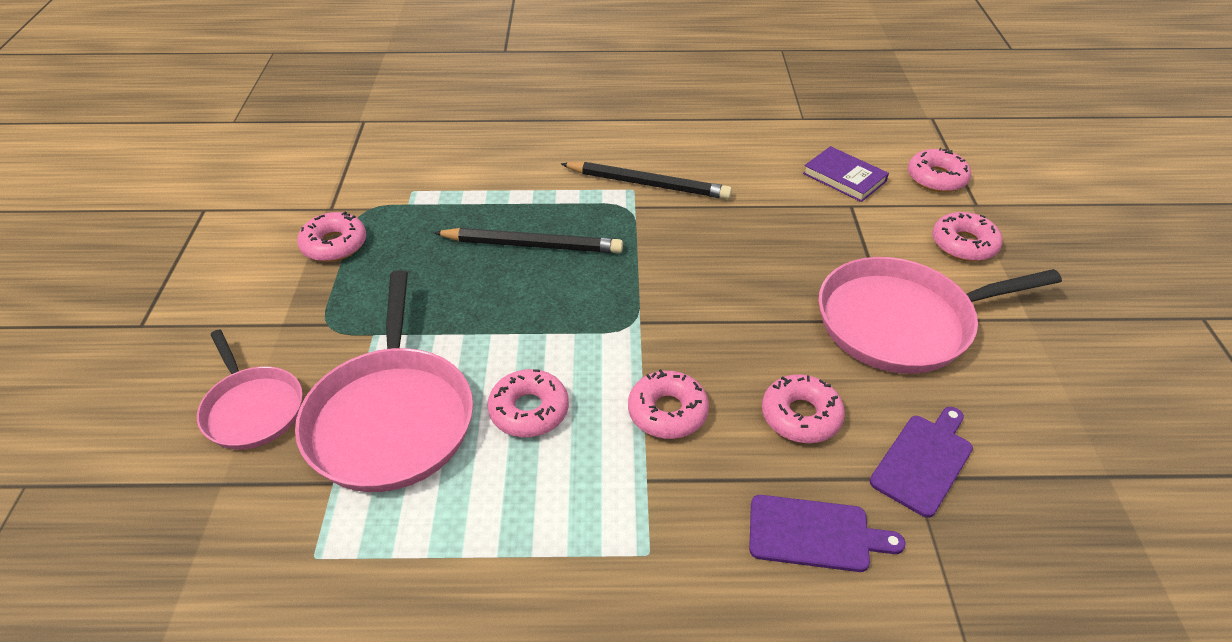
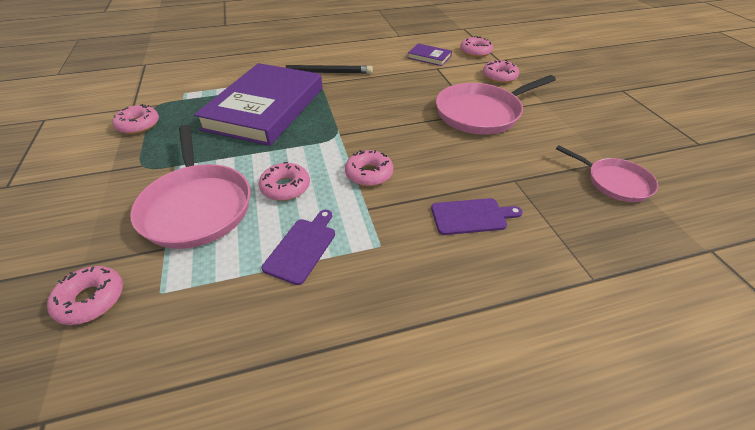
camera: 15 degrees left, 0 degrees up
pink pan [197,330,303,449] -> pink pan moved to [556,145,658,202]
black pencil [433,228,623,253] -> purple book [194,63,323,146]
pink donut [762,374,845,443] -> pink donut moved to [47,266,123,325]
purple cutting board [870,407,973,518] -> purple cutting board moved to [262,210,335,285]

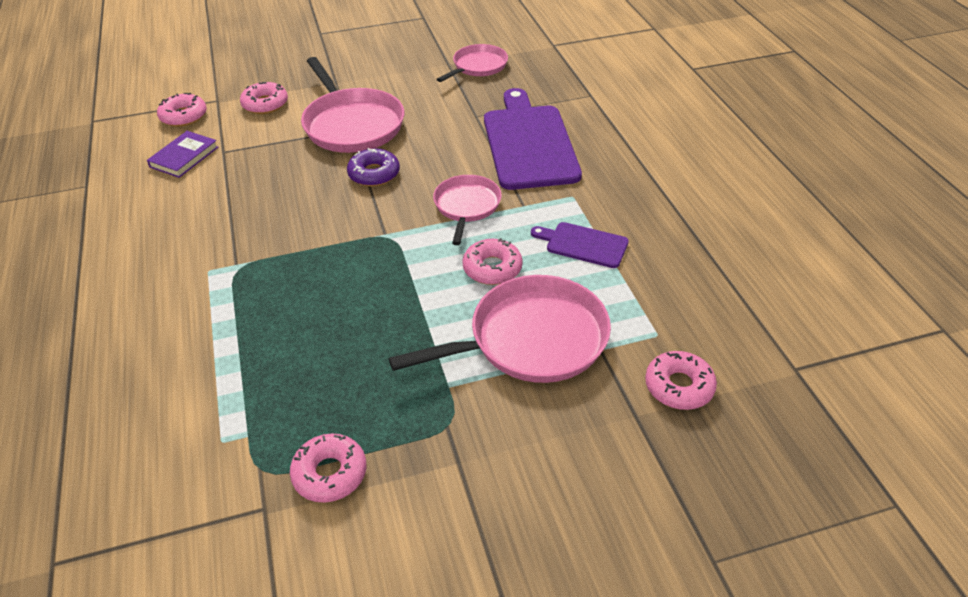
camera: 90 degrees left, 0 degrees up
purple book [194,63,323,146] -> none
black pencil [278,65,373,74] -> none
pink donut [345,150,393,186] -> pink pan [433,175,502,245]
purple cutting board [431,198,523,235] -> purple cutting board [484,88,582,190], size x2.00
none -> purple donut [347,148,400,186]

